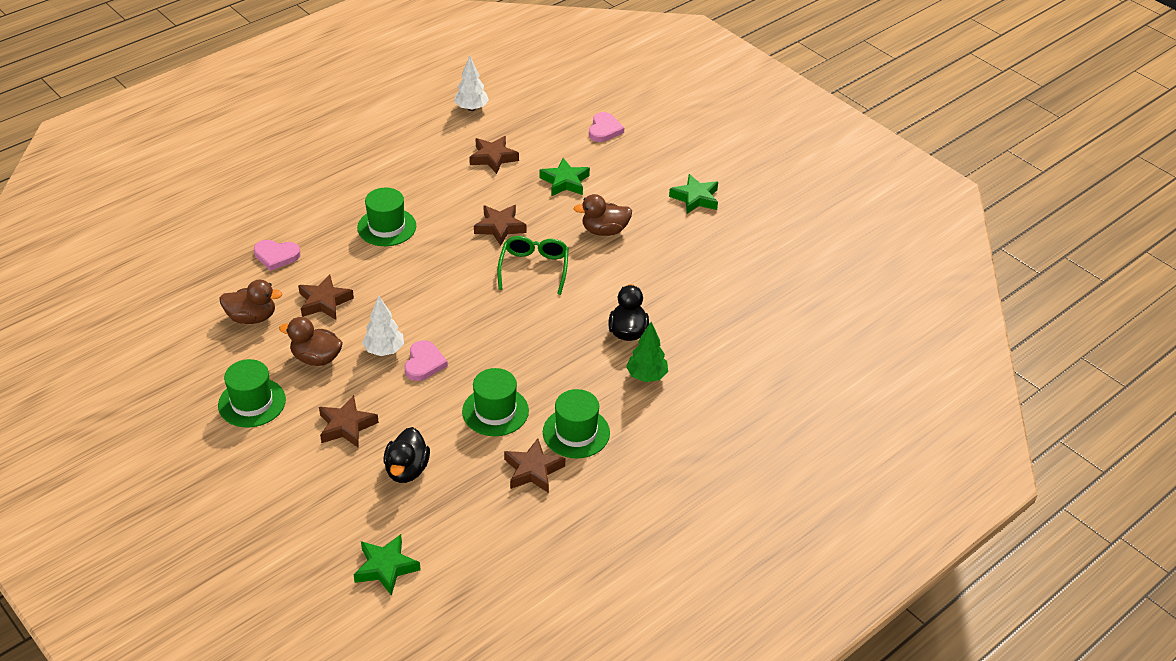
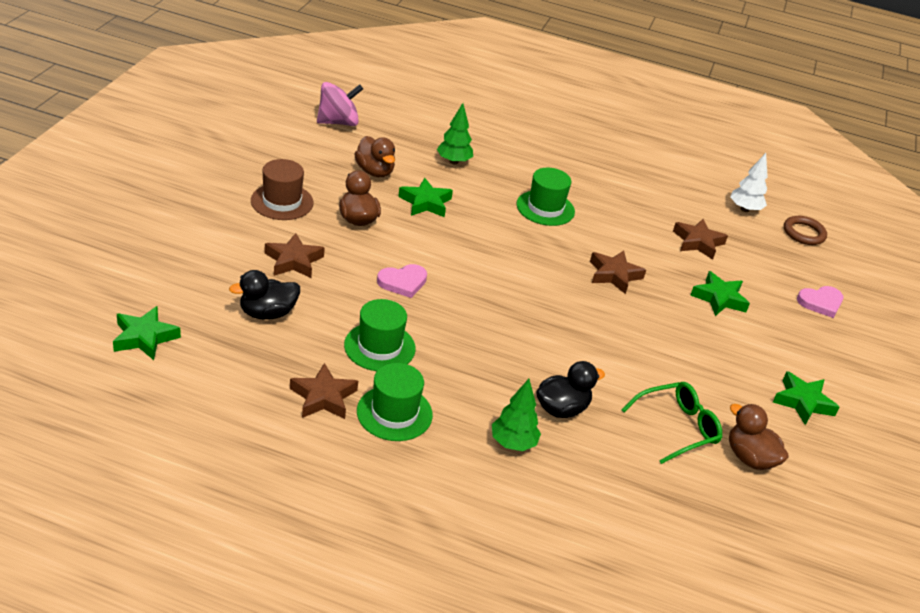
camera: 55 degrees right, 5 degrees down
green hat [218,359,286,427] -> brown hat [251,159,314,220]
pink heart [254,240,301,271] -> green tree [437,103,473,164]
brown star [298,275,354,320] -> green star [398,178,453,217]
white tree [362,296,404,356] -> none
green glasses [497,236,569,295] -> green glasses moved to [622,382,722,464]
brown duck [574,194,632,236] -> brown duck moved to [729,404,789,470]
none -> pink spinning top [317,82,363,126]
none -> brown ring [784,216,827,245]

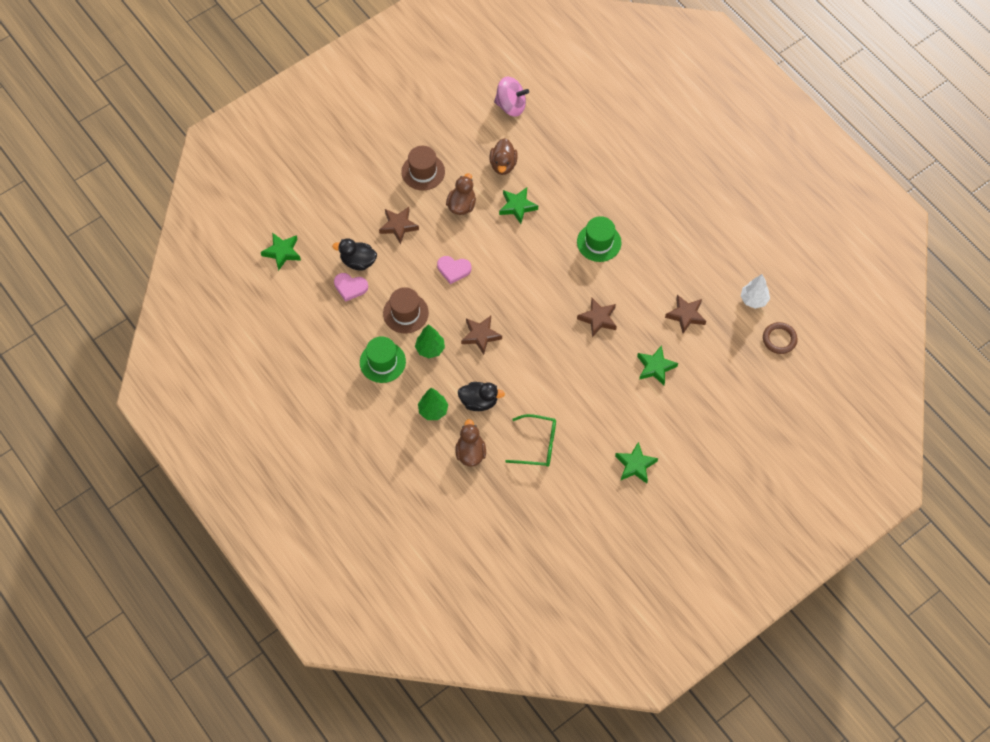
camera: 40 degrees right, 25 degrees up
brown star [290,363,358,419] -> brown star moved to [461,316,502,355]
green hat [344,299,416,371] -> brown hat [383,287,429,333]
green tree [437,103,473,164] -> green tree moved to [415,324,445,358]
brown duck [729,404,789,470] -> brown duck moved to [455,419,486,467]
pink heart [797,286,843,318] -> pink heart moved to [334,273,368,302]

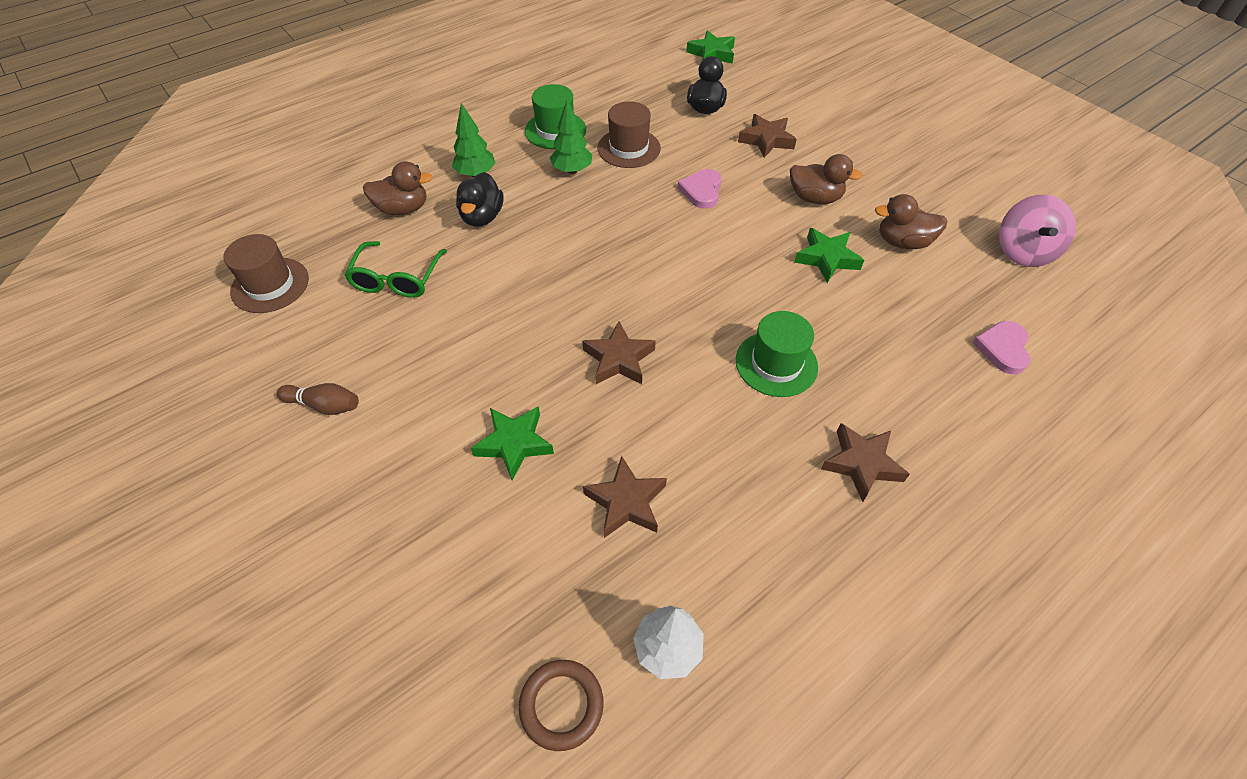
camera: 90 degrees right, 10 degrees down
pink heart [334,273,368,302] -> pink heart moved to [972,321,1031,374]
brown hat [401,146,445,190] -> brown hat moved to [224,234,309,313]
brown star [461,316,502,355] -> brown star moved to [821,423,910,502]
green star [615,442,658,484] -> brown bowling pin [277,383,359,415]

